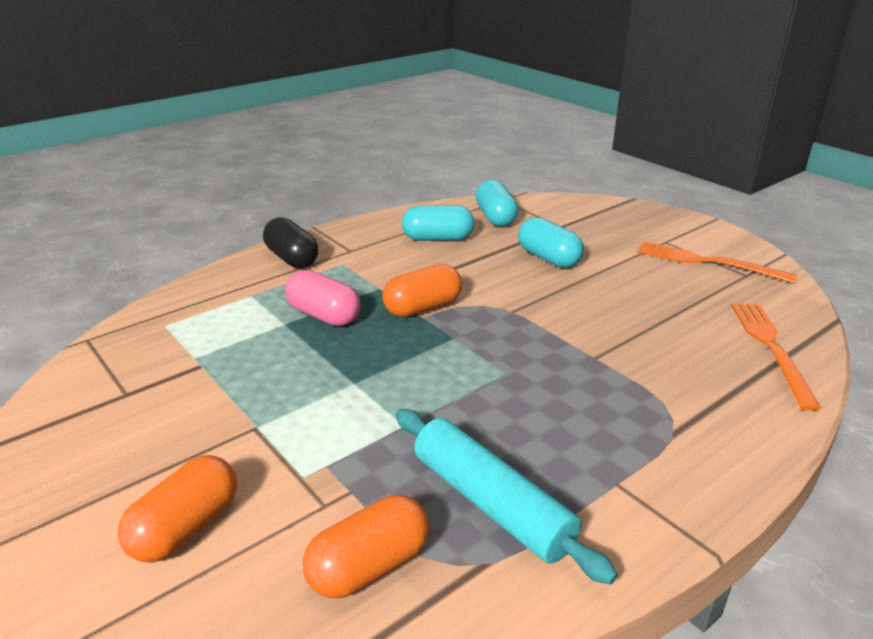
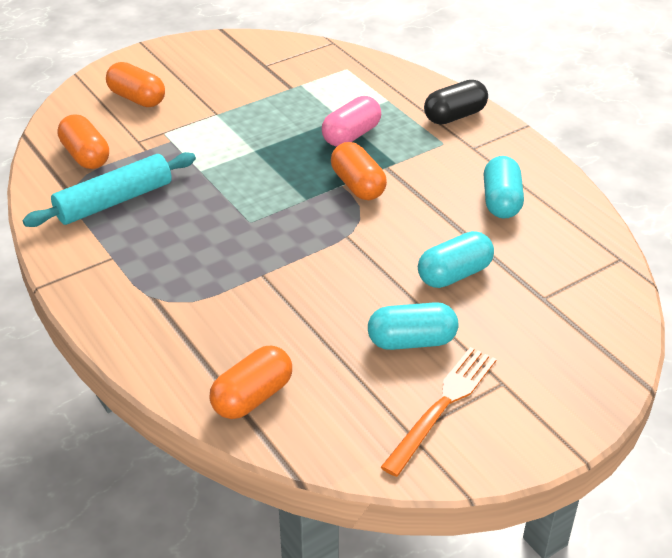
camera: 95 degrees right, 10 degrees up
turquoise capsule [476,180,518,227] -> turquoise capsule moved to [368,302,458,350]
orange fork [731,303,821,411] -> orange capsule [209,346,292,419]

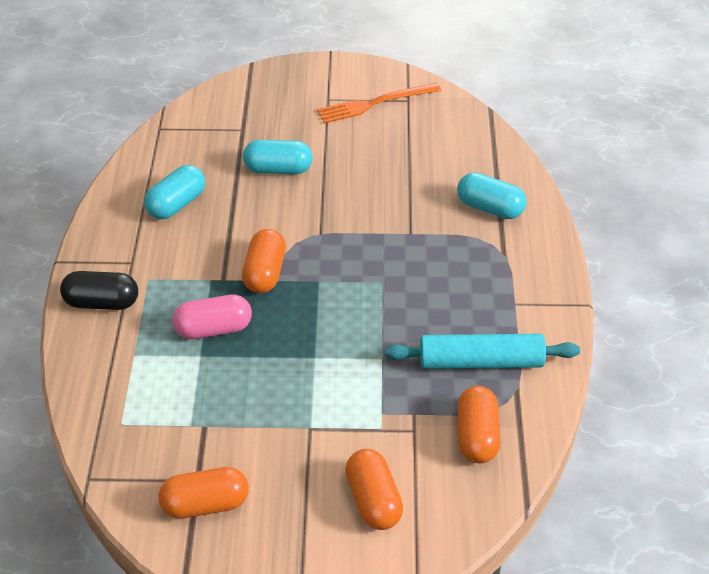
camera: 145 degrees left, 5 degrees up
orange capsule [209,346,292,419] -> orange capsule moved to [159,467,249,519]
turquoise capsule [368,302,458,350] -> turquoise capsule moved to [457,172,526,219]

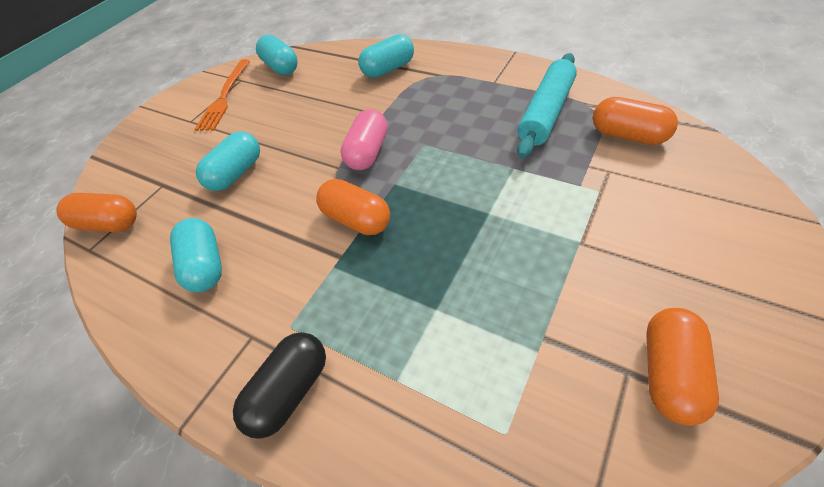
camera: 55 degrees left, 5 degrees up
pink capsule [173,295,252,339] -> pink capsule moved to [341,109,388,170]
orange capsule [345,449,403,530] -> orange capsule moved to [56,193,137,232]
none -> turquoise capsule [256,35,298,75]

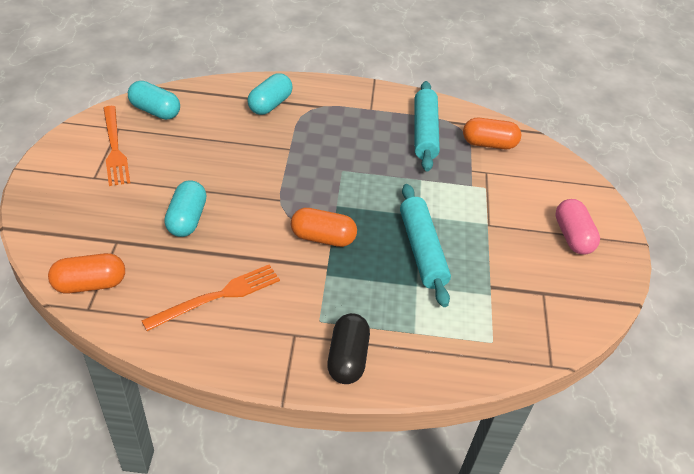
camera: 35 degrees left, 5 degrees down
turquoise capsule [170,218,222,292] -> orange fork [141,265,280,331]
pink capsule [341,109,388,170] -> pink capsule moved to [555,199,600,254]
orange capsule [646,308,719,426] -> none
none -> turquoise rolling pin [400,184,451,307]

